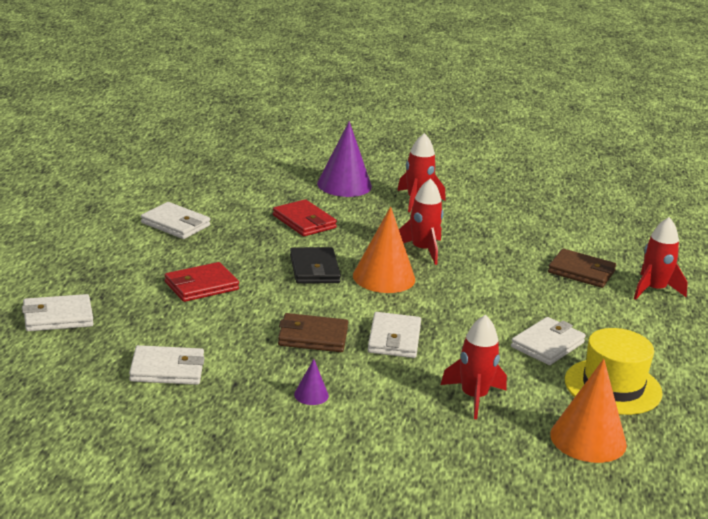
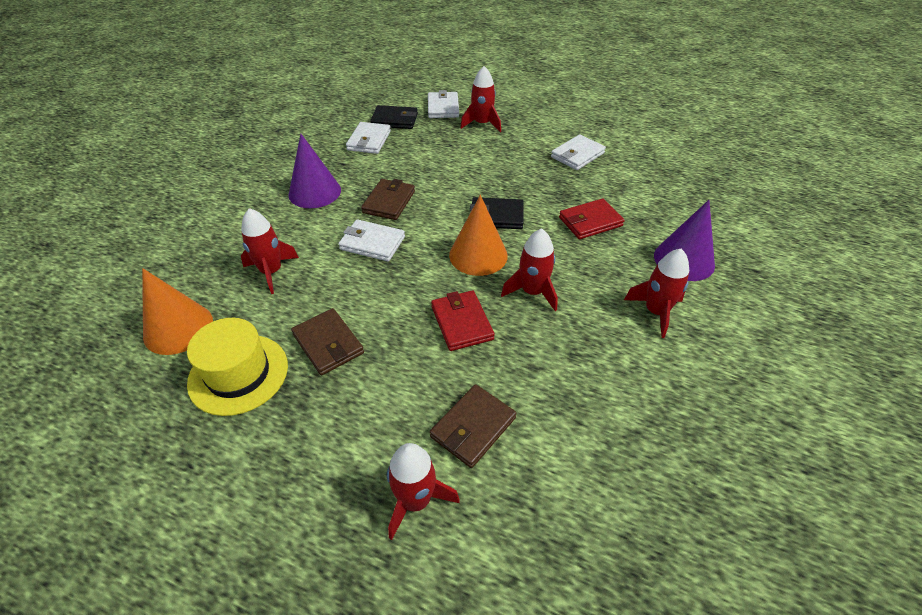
camera: 105 degrees right, 20 degrees up
red wallet [165,262,239,302] -> red wallet moved to [431,290,495,351]
purple cone [294,359,329,405] -> purple cone [289,134,341,208], size x2.14
white wallet [511,317,586,365] -> brown wallet [291,308,364,375]
none -> black wallet [370,105,418,129]
none -> red rocket [460,66,501,132]

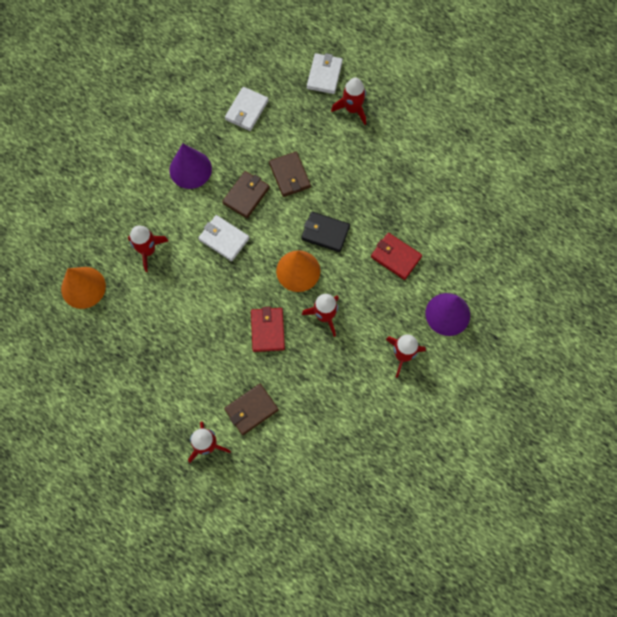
camera: 15 degrees right, 25 degrees up
yellow hat [187,318,288,416] -> none
brown wallet [291,308,364,375] -> brown wallet moved to [269,152,311,197]
black wallet [370,105,418,129] -> none
white wallet [551,134,606,170] -> none
red wallet [559,199,625,239] -> red wallet turned 45 degrees clockwise [371,233,422,280]

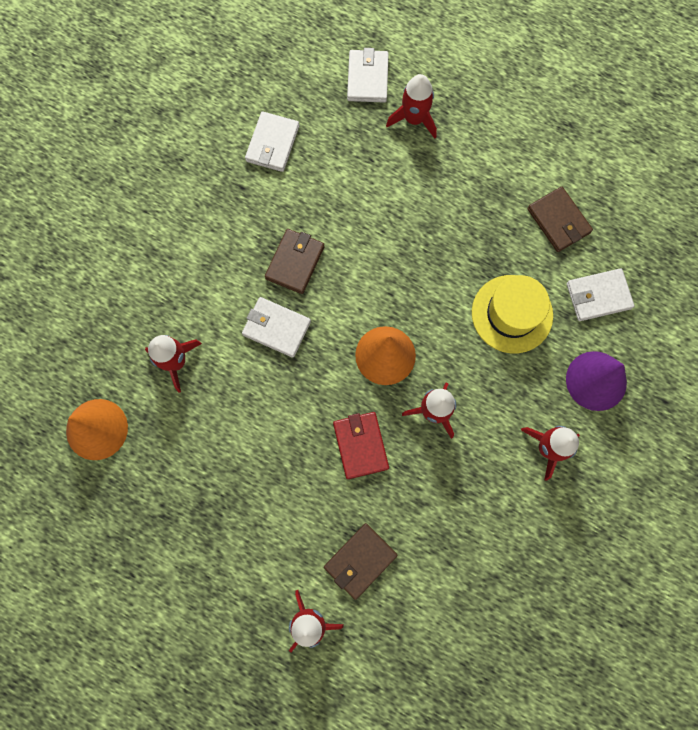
camera: 10 degrees left, 5 degrees up
purple cone [169,144,212,189] -> none
brown wallet [269,152,311,197] -> brown wallet moved to [527,187,593,252]
black wallet [301,212,350,252] -> none
red wallet [371,233,422,280] -> yellow hat [472,275,553,354]
none -> white wallet [567,268,634,321]

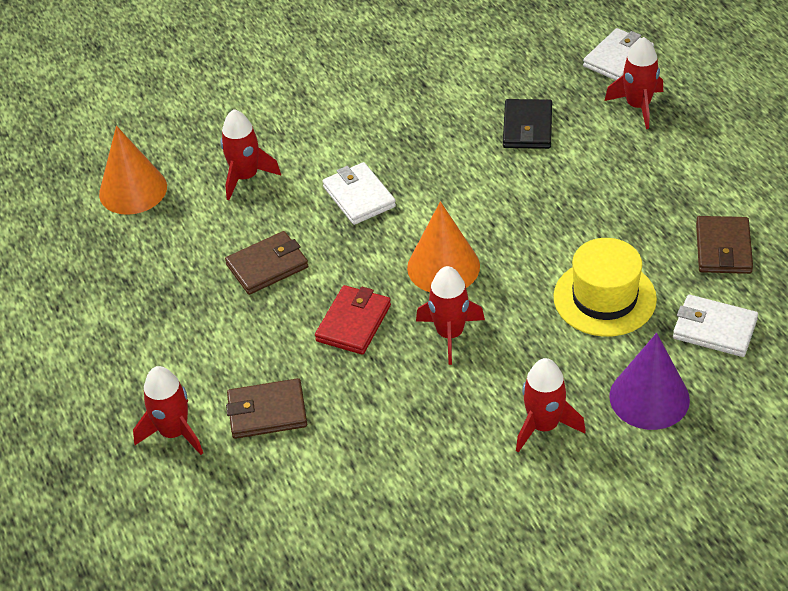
camera: 40 degrees right, 30 degrees down
white wallet [245,111,299,172] -> none
brown wallet [265,229,325,294] -> brown wallet moved to [225,231,308,295]
none -> black wallet [503,99,552,149]

